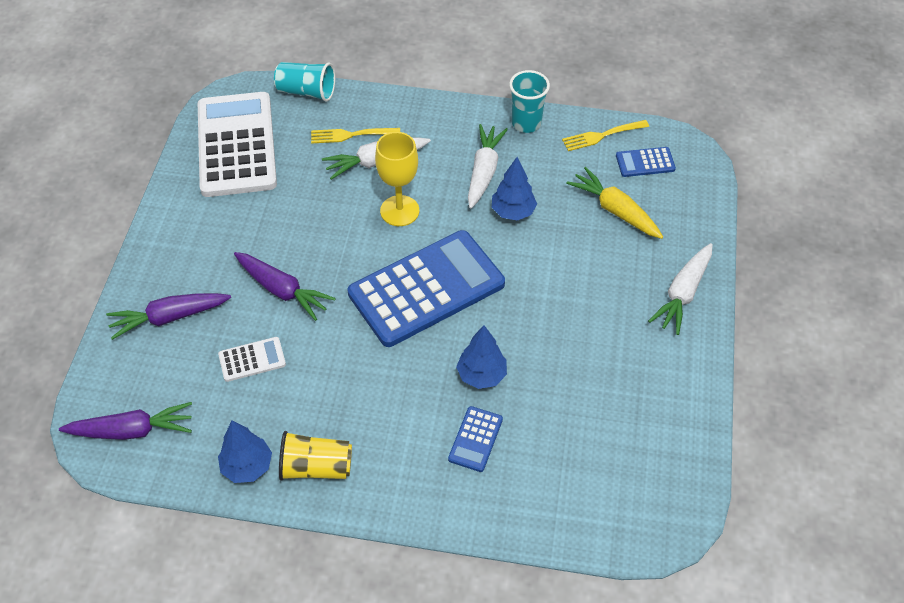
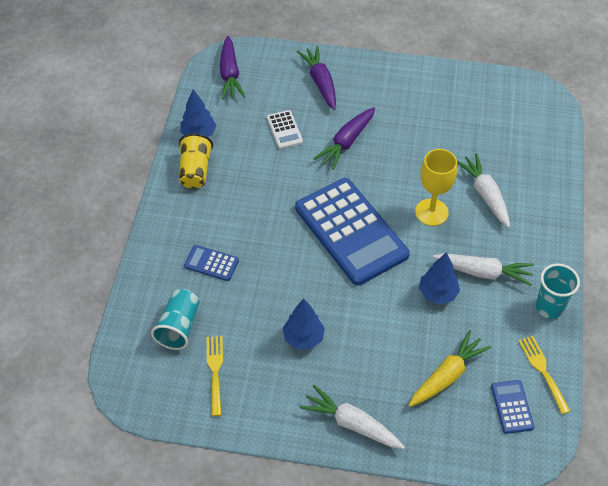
camera: 90 degrees right, 0 degrees up
white calculator [198,92,277,197] -> none
turquoise cup [274,62,335,102] -> turquoise cup moved to [151,289,200,350]
yellow fork [311,128,400,144] -> yellow fork moved to [207,336,223,416]
blue tree [456,325,507,389] -> blue tree moved to [283,298,325,349]

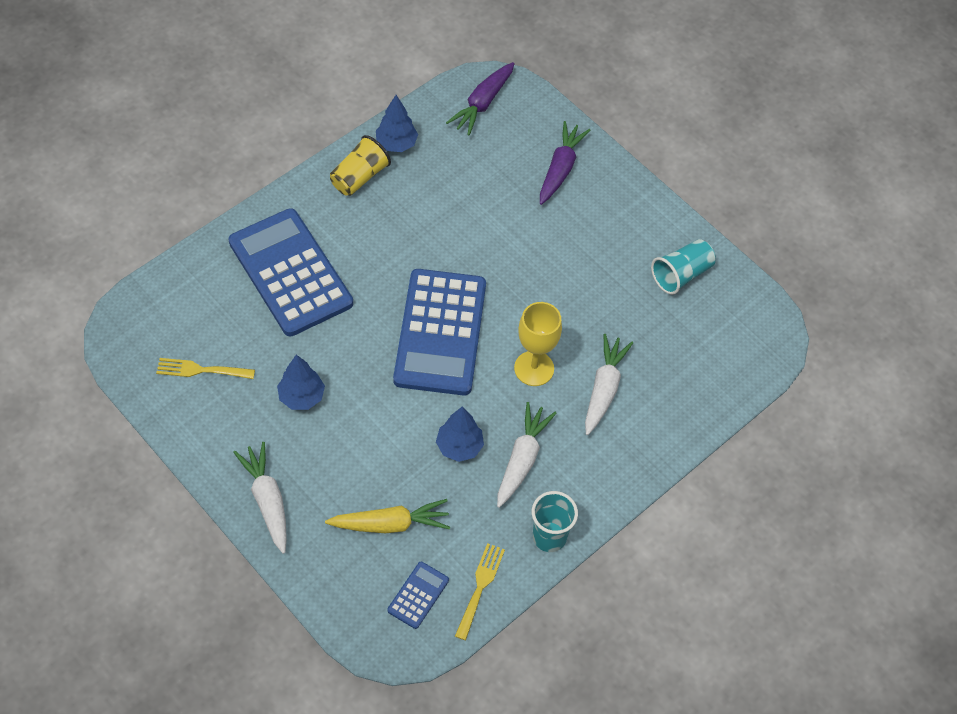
camera: 35 degrees right, 5 degrees up
turquoise cup [151,289,200,350] -> turquoise cup moved to [651,239,715,295]
blue calculator [184,245,239,281] -> blue calculator [228,208,353,336], size x2.38
yellow fork [207,336,223,416] -> yellow fork turned 120 degrees counterclockwise [156,358,255,379]
white calculator [267,110,303,149] -> none
purple carrot [313,107,375,170] -> none
white carrot [433,253,534,286] -> white carrot turned 120 degrees counterclockwise [497,402,556,508]

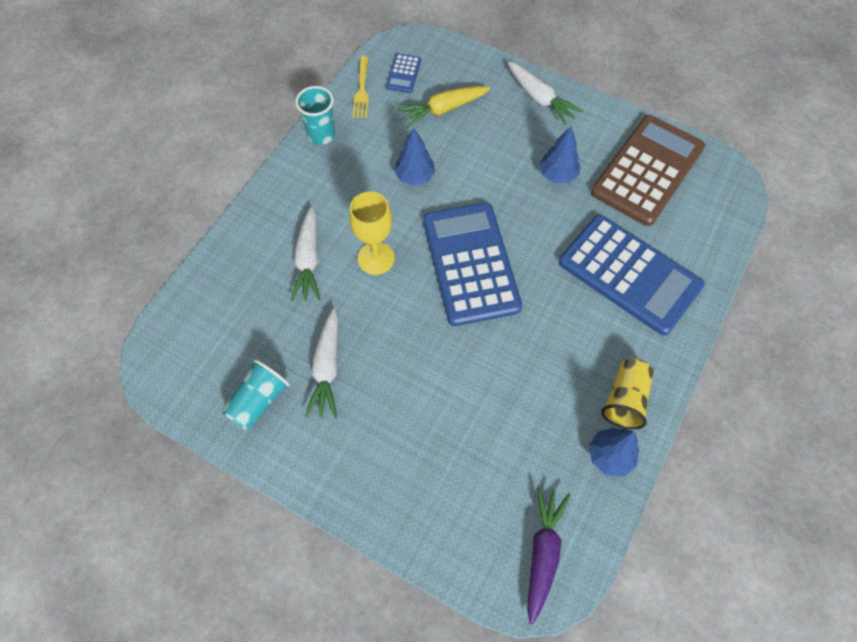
camera: 165 degrees right, 5 degrees up
yellow fork [156,358,255,379] -> brown calculator [591,115,705,226]
white carrot [497,402,556,508] -> white carrot moved to [305,308,338,418]
purple carrot [540,121,590,205] -> none

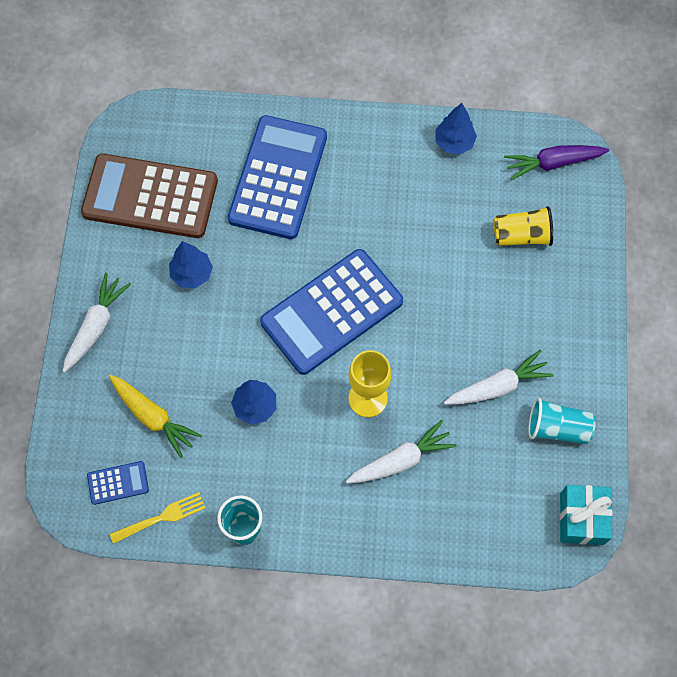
camera: 115 degrees left, 5 degrees up
yellow cup [601,359,654,429] -> yellow cup moved to [494,206,553,246]
none -> turquoise gift [560,485,613,545]

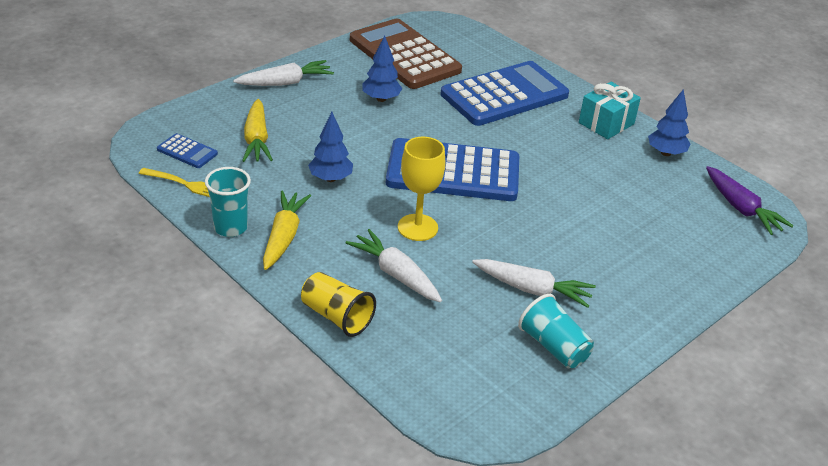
camera: 40 degrees right, 30 degrees down
white carrot [346,420,456,483] -> white carrot turned 150 degrees counterclockwise [346,229,442,302]
yellow cup [494,206,553,246] -> yellow cup moved to [301,272,376,337]
purple carrot [504,145,609,180] -> purple carrot turned 150 degrees counterclockwise [706,166,794,235]
turquoise gift [560,485,613,545] -> turquoise gift moved to [579,82,641,139]
none -> yellow carrot [263,190,311,270]

